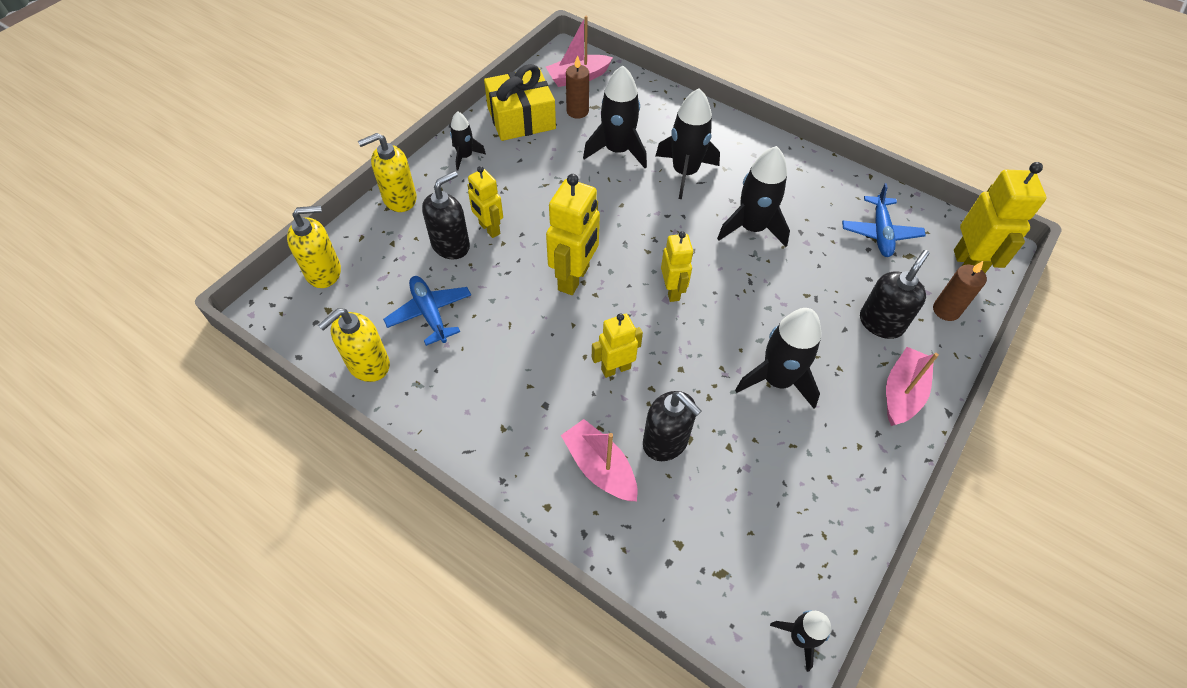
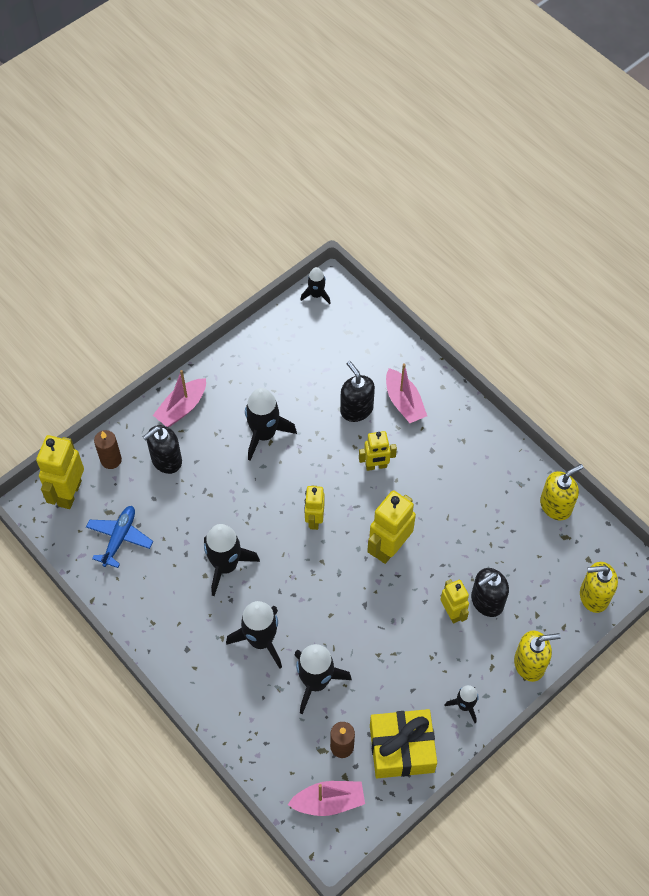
camera: 165 degrees left, 5 degrees up
blue plane [383,276,471,346] -> none

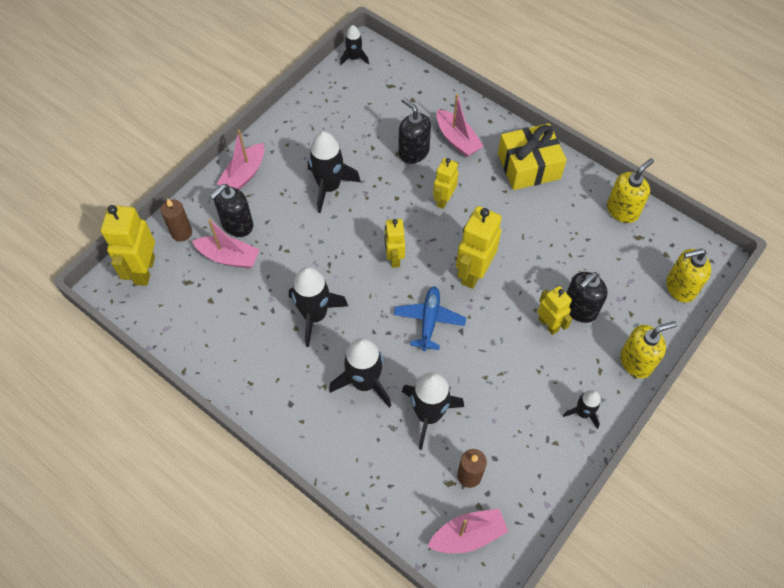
camera: 10 degrees left, 0 degrees up
blue plane [86,506,153,568] -> blue plane moved to [394,286,466,351]
yellow robot [359,431,397,471] -> yellow robot turned 135 degrees clockwise [433,158,459,209]
yellow gift [370,709,437,778] -> yellow gift moved to [498,123,567,190]
none -> pink boat [192,219,260,269]

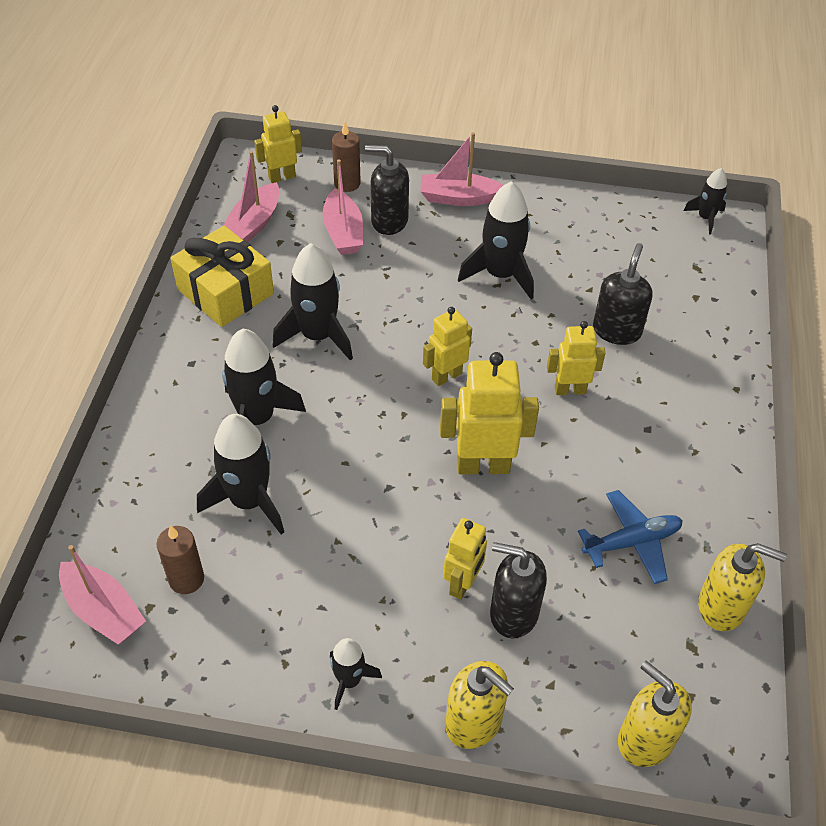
camera: 60 degrees right, 10 degrees down
yellow robot [101,205,155,286] -> yellow robot [254,105,302,183], size x0.62
blue plane [394,286,466,351] -> blue plane moved to [578,490,683,584]
pink boat [436,94,483,157] -> pink boat moved to [223,151,279,242]
yellow gift [498,123,567,190] -> yellow gift moved to [171,226,274,327]

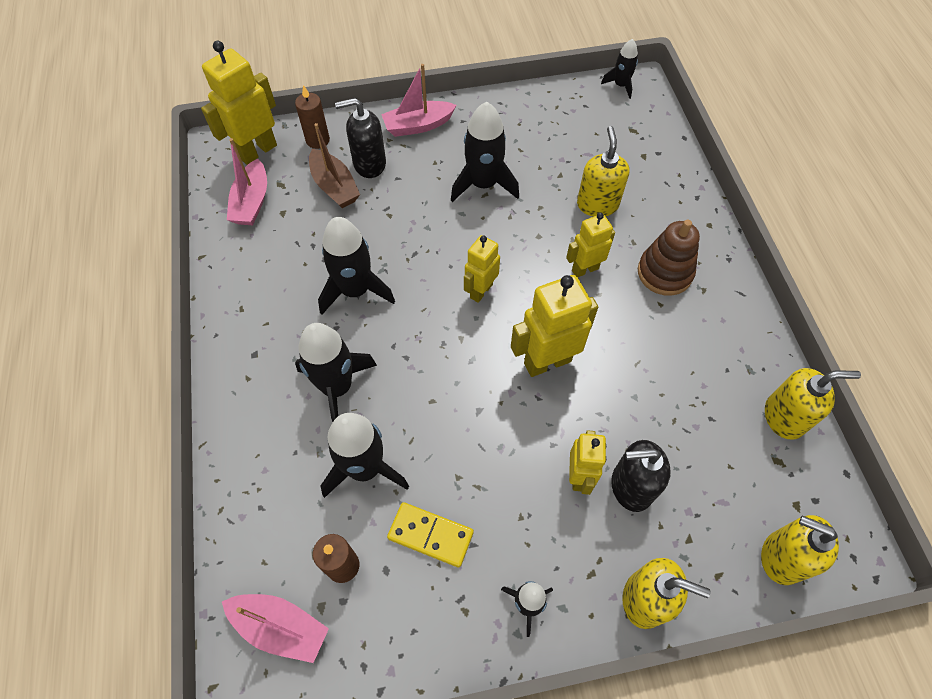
camera: 20 degrees left, 10 degrees up
yellow gift [171,226,274,327] -> none
yellow robot [254,105,302,183] -> yellow robot [201,41,277,165], size x1.61
pink boat [323,159,363,255] -> brown boat [309,123,360,208]
blue plane [578,490,683,584] -> none
black soap dispenser [593,243,653,345] -> yellow soap dispenser [577,126,629,217]
none -> yellow domino [387,502,474,567]
none -> brown stacking toy [638,220,700,296]

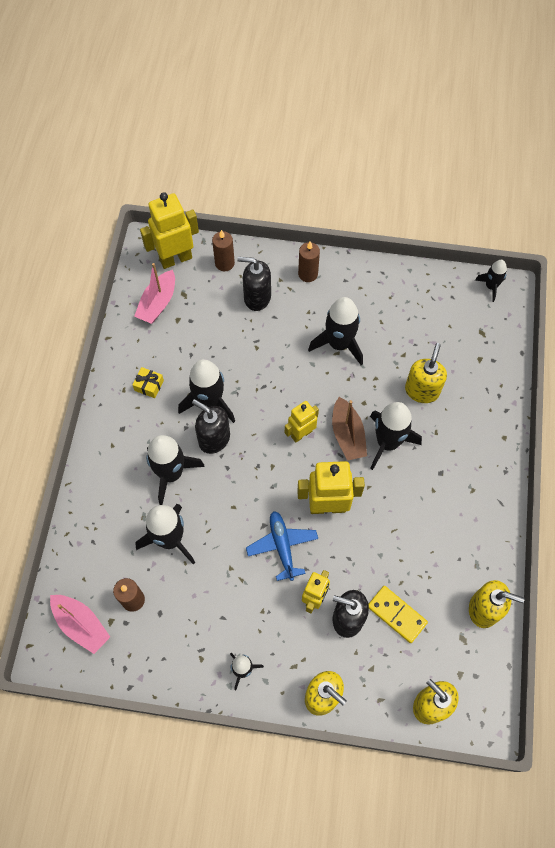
camera: 20 degrees right, 5 degrees up
brown boat [309,123,360,208] -> brown boat moved to [332,397,367,461]
pink boat [381,64,457,137] -> brown candle [298,242,320,282]
yellow domino [387,502,474,567] -> yellow domino moved to [368,586,428,643]
yellow robot [566,212,615,277] -> black rocket [370,402,422,470]
brown stacking toy [638,220,700,296] -> none
none -> yellow gift [132,367,164,398]
none -> black soap dispenser [192,399,230,454]
none -> blue plane [246,511,318,581]

